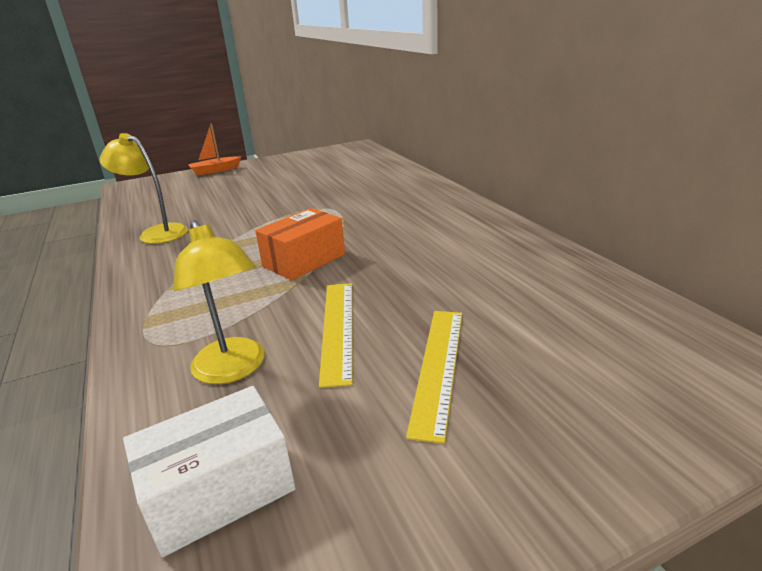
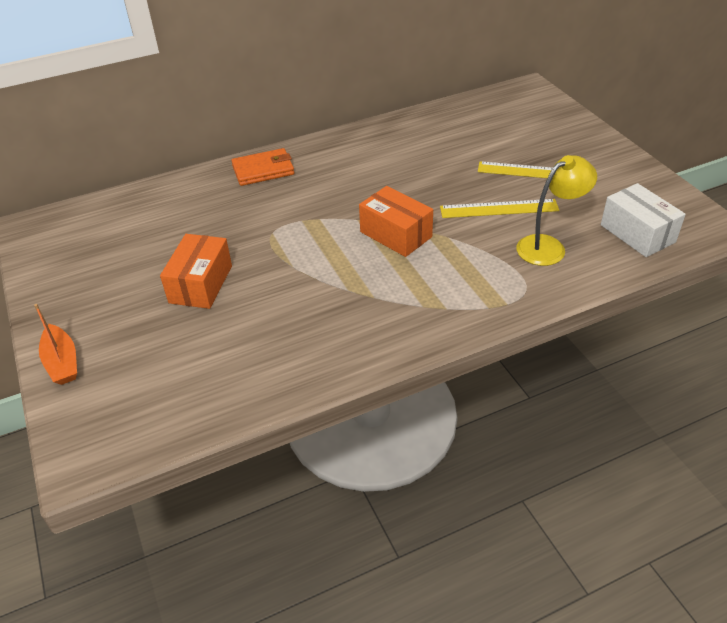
camera: 90 degrees left, 15 degrees up
yellow lamp [99,133,188,244] -> none
none -> orange box [160,234,232,309]
none -> orange wallet [231,148,294,186]

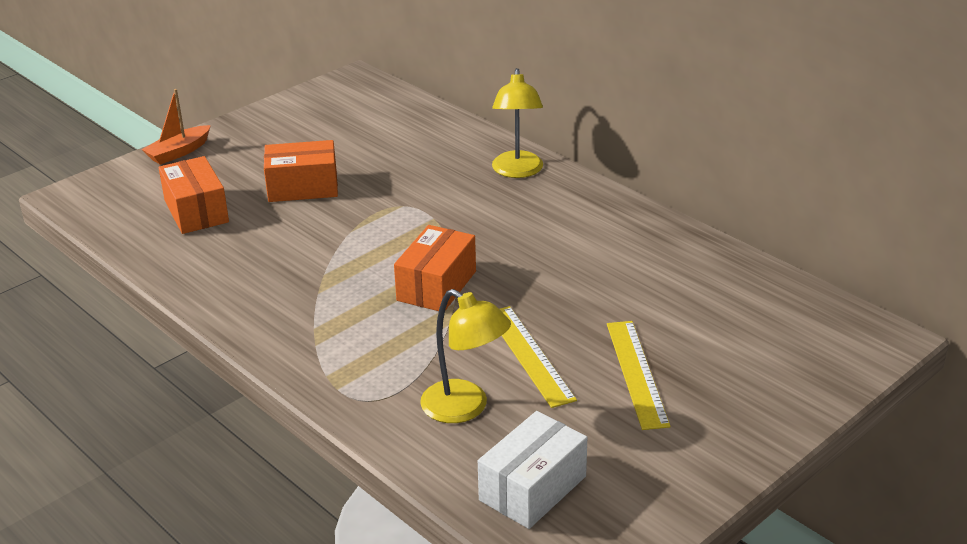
camera: 70 degrees right, 10 degrees down
orange wallet [231,148,294,186] -> yellow lamp [492,68,543,178]
none -> orange box [159,156,229,234]

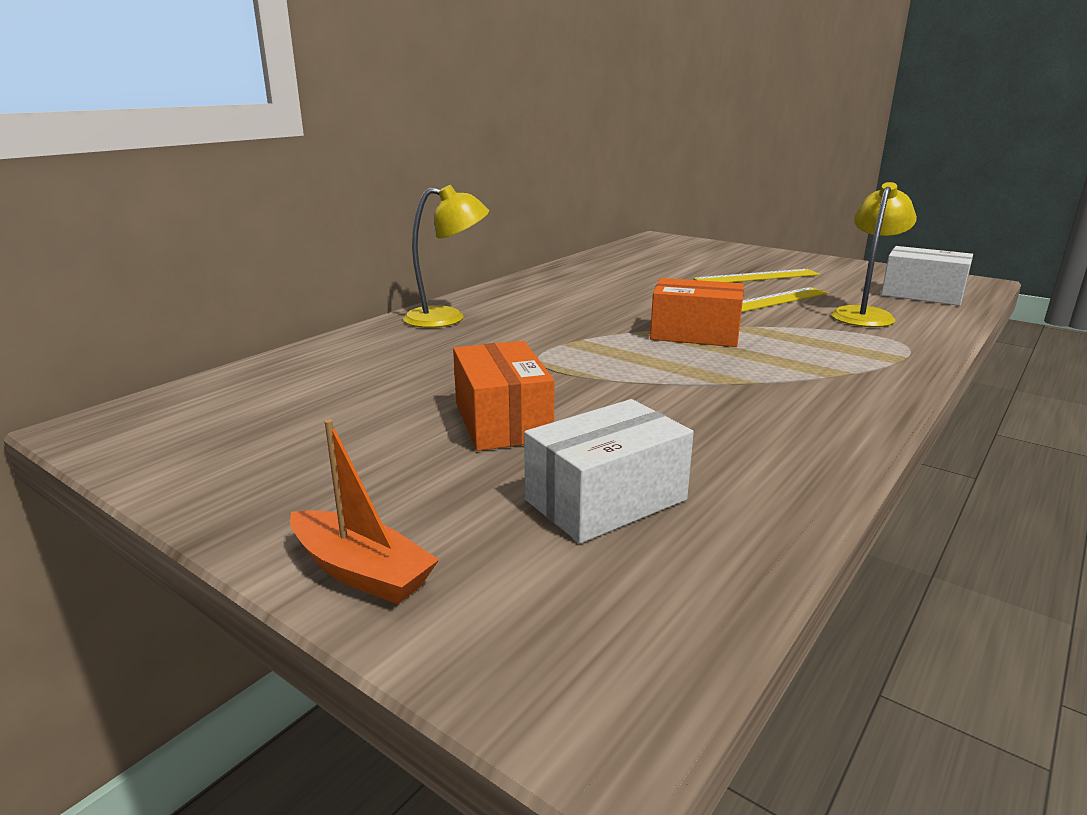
camera: 100 degrees left, 10 degrees down
orange box [159,156,229,234] -> white box [524,399,694,543]

